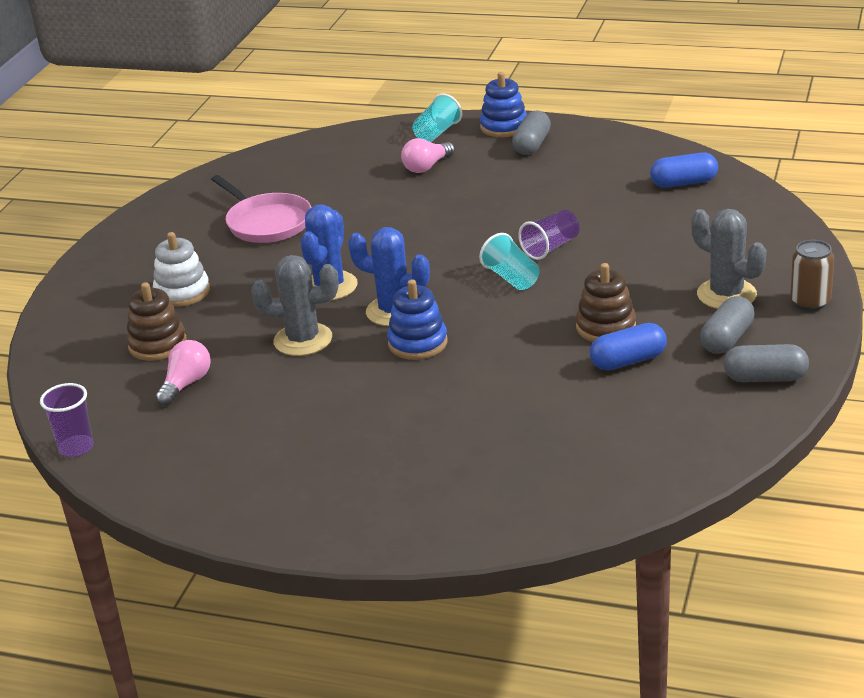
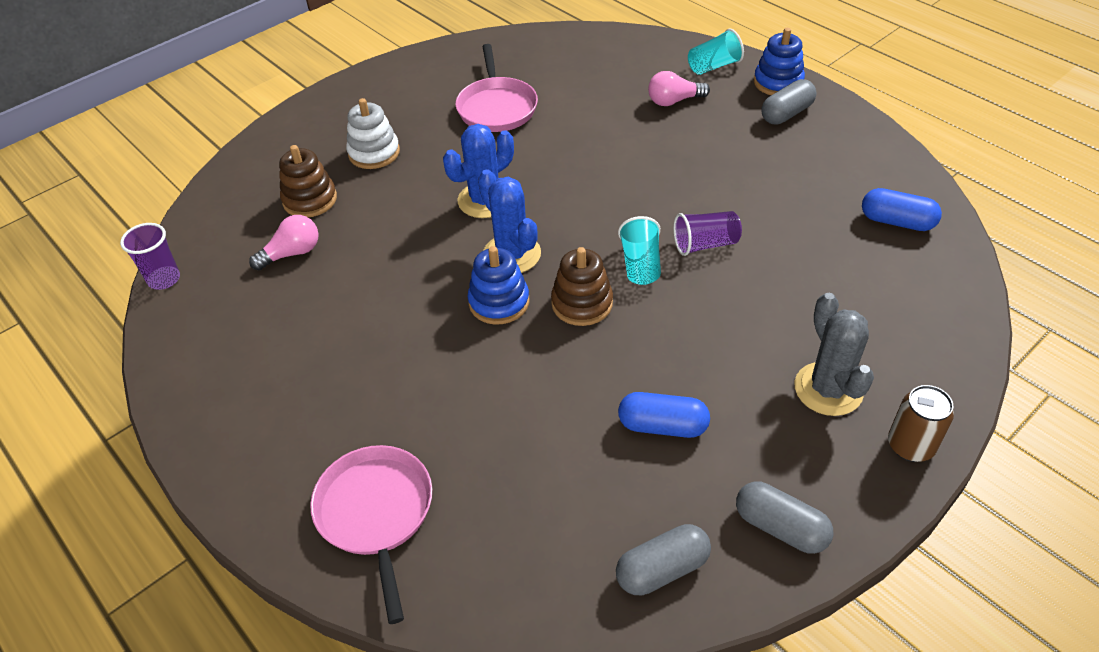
camera: 30 degrees right, 15 degrees up
grey cactus [251,255,338,356] -> none
brown stacking toy [576,263,636,342] -> brown stacking toy moved to [551,247,613,326]
grey capsule [700,296,755,354] -> grey capsule moved to [616,524,711,595]
none -> pink pan [310,445,432,624]

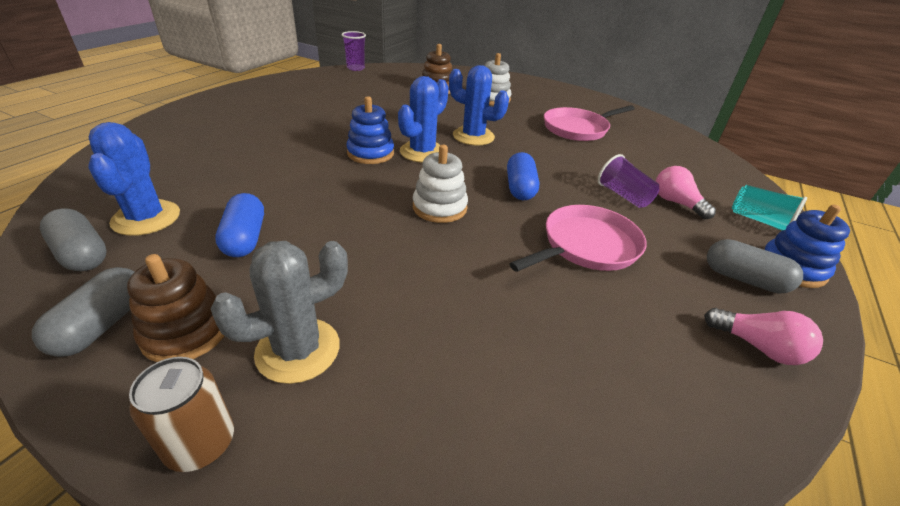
camera: 65 degrees right, 10 degrees down
pink light bulb [249,215,318,270] -> pink light bulb moved to [704,308,823,365]
pink pan [310,445,432,624] -> pink pan moved to [509,205,647,272]
brown stacking toy [551,247,613,326] -> brown stacking toy moved to [127,254,224,362]
turquoise cup [618,216,661,285] -> white stacking toy [413,145,468,223]
purple cup [674,211,742,256] -> purple cup moved to [598,154,659,208]
blue capsule [862,188,942,231] -> blue capsule moved to [507,152,539,200]
none -> blue cactus [88,122,180,236]

